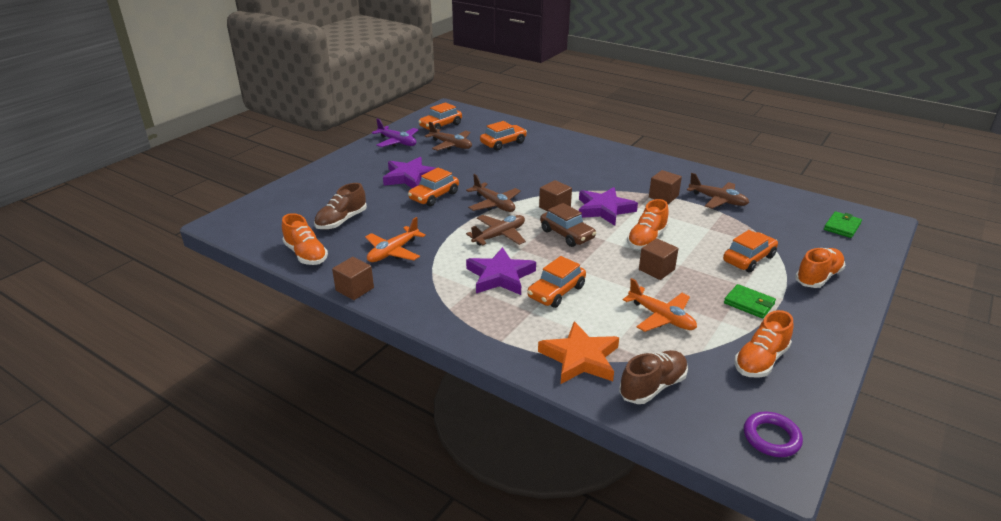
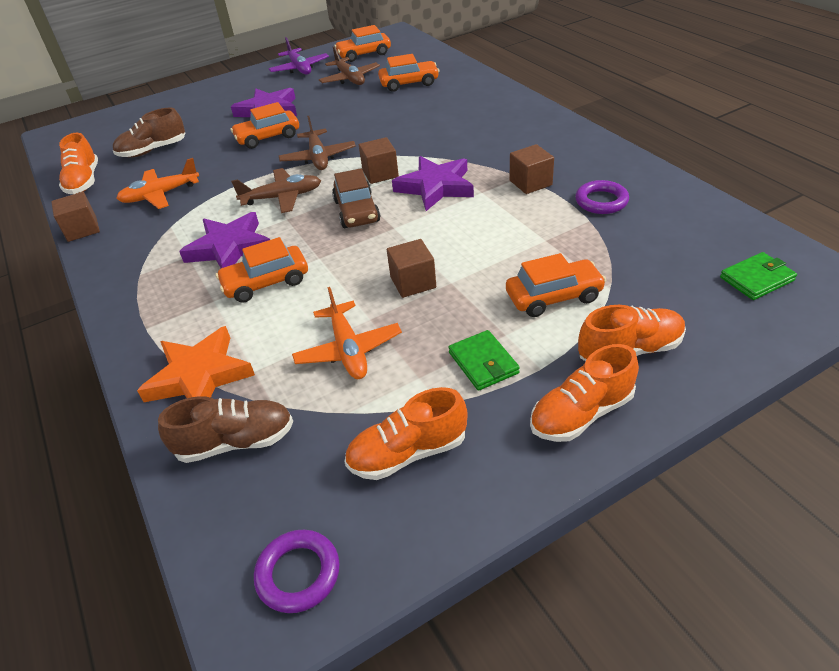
camera: 30 degrees right, 10 degrees up
orange shoe [627,199,668,250] -> orange shoe moved to [530,344,639,442]
brown plane [687,173,749,209] -> purple ring [575,180,629,214]

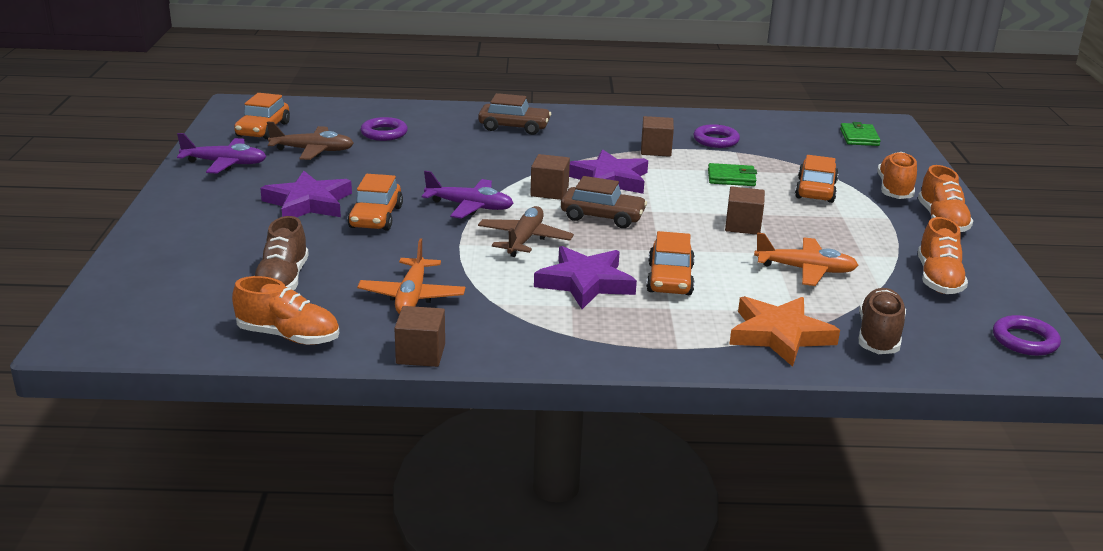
camera: 65 degrees left, 15 degrees down
brown plane [279,116,356,170] -> purple plane [422,171,514,219]
orange car [378,54,439,92] -> purple ring [360,117,408,141]
green wallet [448,330,520,391] -> green wallet moved to [708,163,757,186]
none -> brown car [478,93,551,135]

